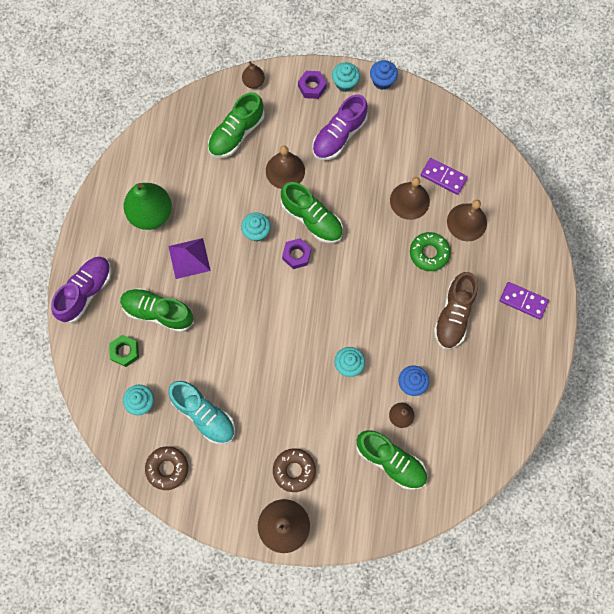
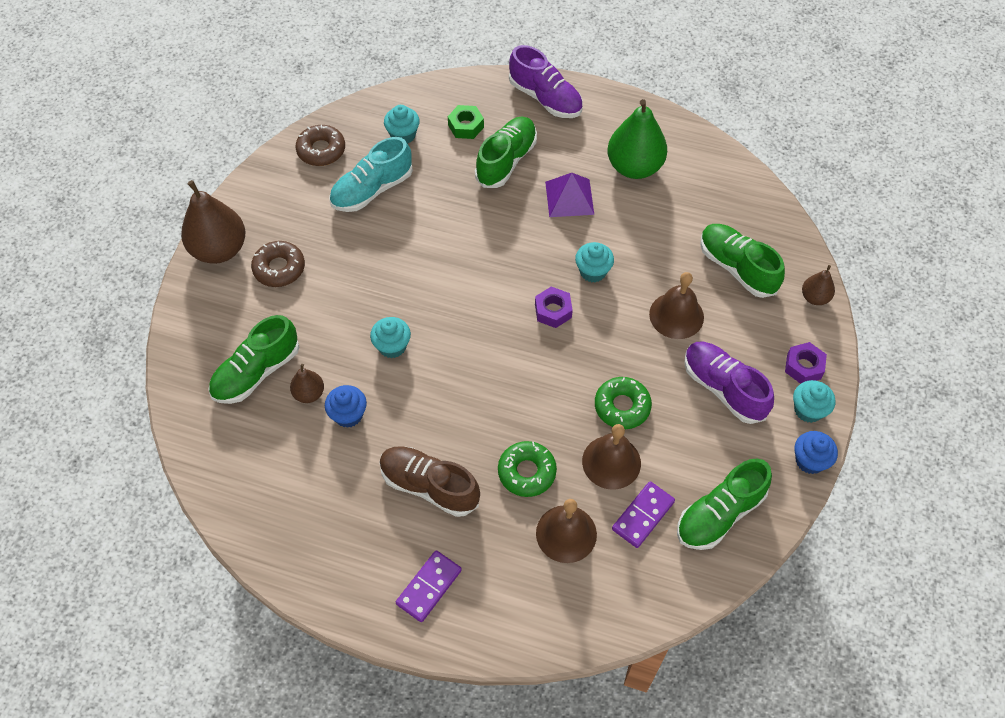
camera: 100 degrees right, 15 degrees down
green shoe [281,182,343,243] -> green shoe moved to [677,459,772,550]
none -> green donut [595,377,652,429]

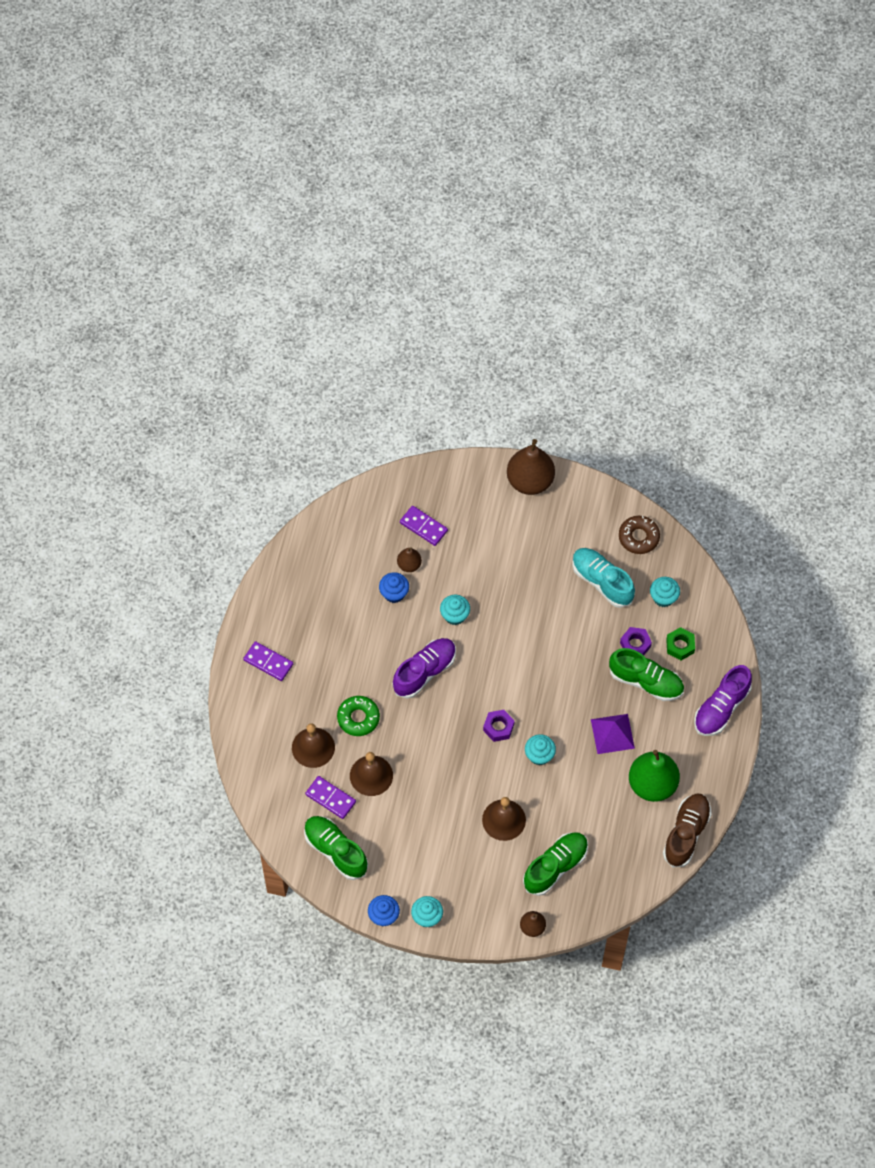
camera: 85 degrees right, 5 degrees up
green shoe [208,315,299,404] -> purple domino [400,506,448,546]
brown donut [251,241,305,287] -> none
brown shoe [380,446,480,517] -> brown shoe moved to [663,793,712,868]
green donut [595,377,652,429] -> none
purple shoe [684,342,774,424] -> purple shoe moved to [392,638,456,699]
purple nut [785,342,827,384] -> purple nut moved to [620,627,652,655]

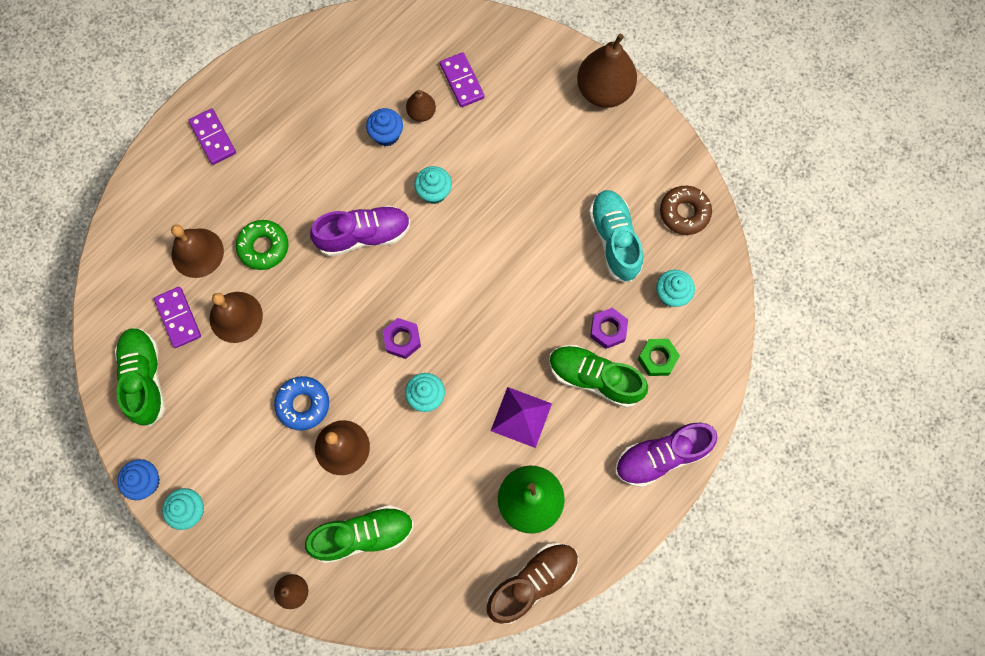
camera: 30 degrees right, 10 degrees up
green shoe [609,648,684,701] -> green shoe turned 150 degrees clockwise [549,345,648,408]
none -> blue donut [274,376,329,431]

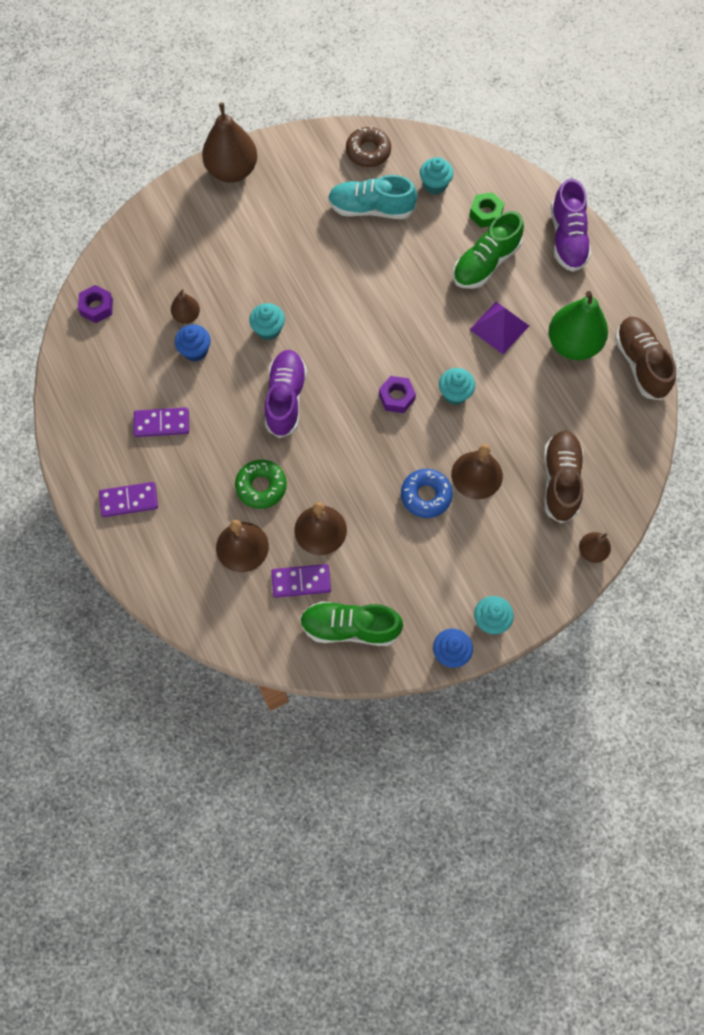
camera: 70 degrees left, 5 degrees down
green shoe [305,505,414,563] -> brown shoe [544,431,584,523]
purple domino [440,52,485,107] -> purple domino moved to [134,407,189,437]
purple nut [590,308,628,349] -> purple nut moved to [78,285,113,323]

